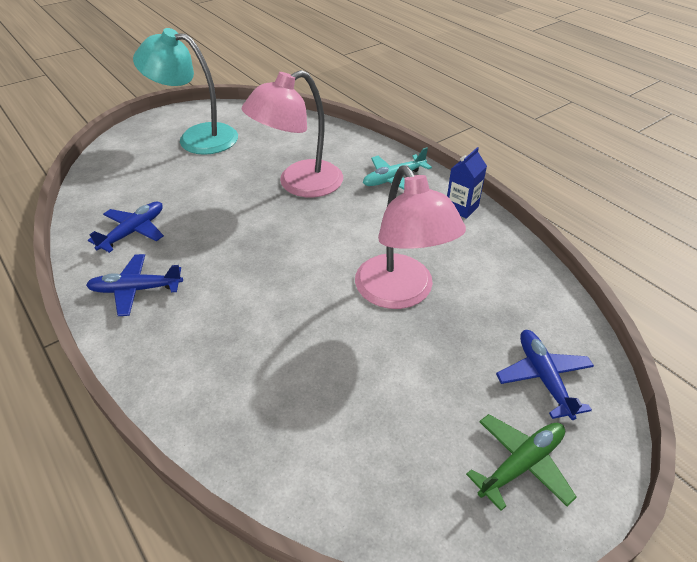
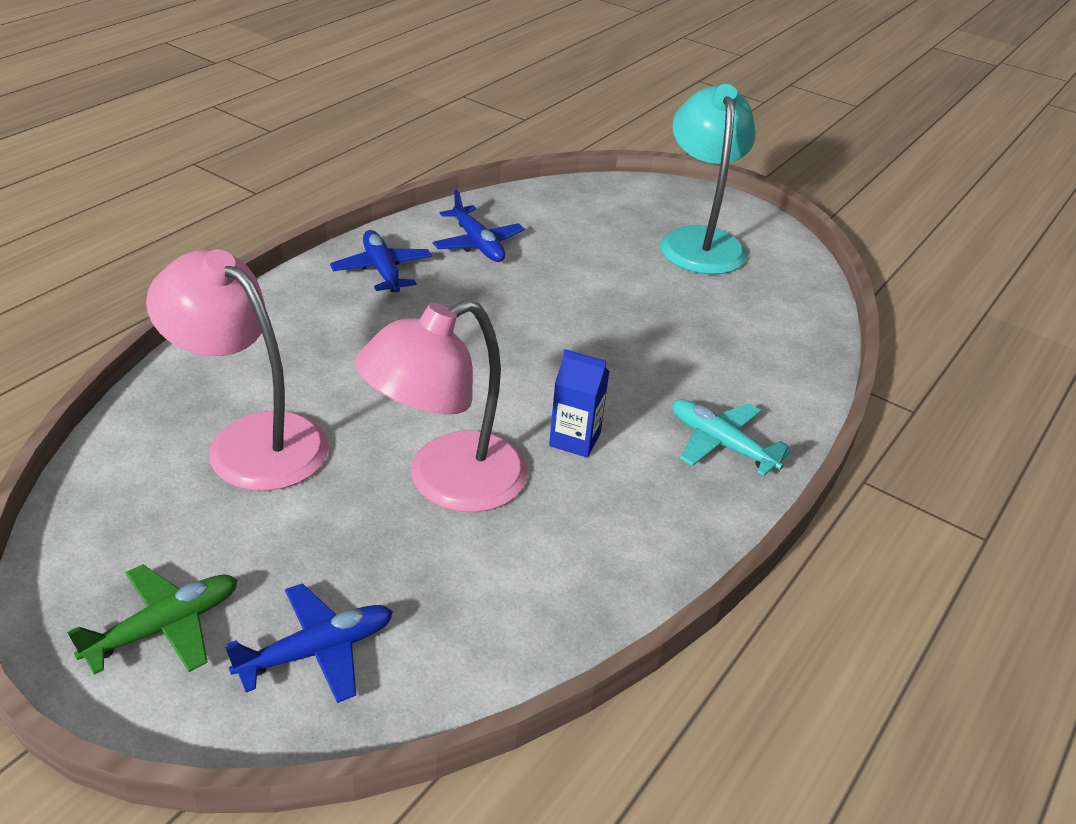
camera: 70 degrees right, 5 degrees down
blue plane [88,202,164,253] -> blue plane turned 45 degrees clockwise [433,190,524,262]
pink lamp [242,70,343,197] -> pink lamp moved to [146,249,329,491]
blue carton [447,147,487,219] -> blue carton moved to [549,349,610,458]
green plane [466,414,577,511] -> green plane turned 75 degrees counterclockwise [67,564,238,675]

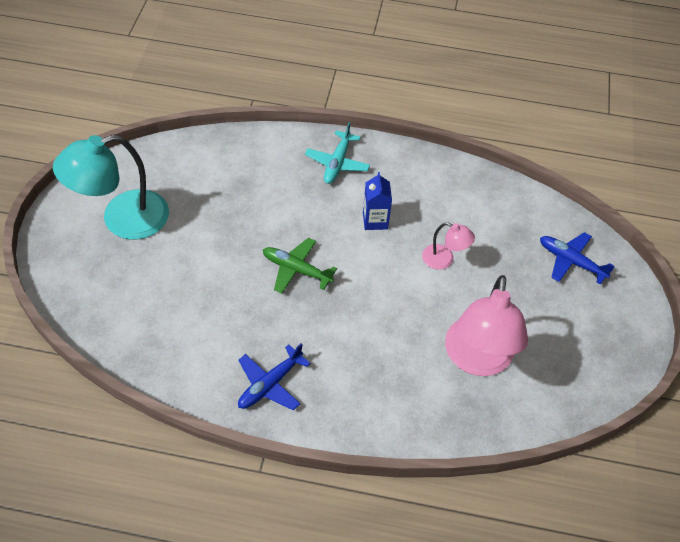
camera: 115 degrees left, 15 degrees up
green plane [67,564,238,675] -> green plane moved to [263,238,337,293]
pink lamp [355,300,528,512] -> pink lamp [422,222,475,270], size x0.48
blue plane [433,190,524,262] -> none

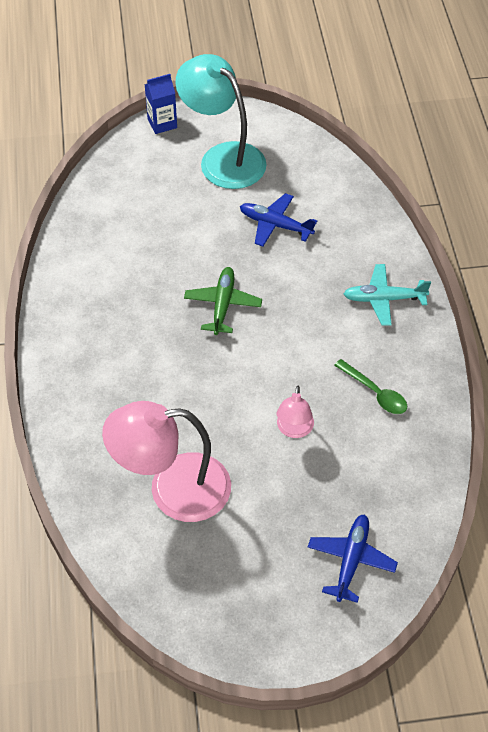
camera: 75 degrees right, 0 degrees up
blue plane [238,343,311,410] -> blue plane moved to [240,193,317,247]
blue carton [363,172,392,230] -> blue carton moved to [144,74,177,134]
none -> green spoon [334,359,407,414]

